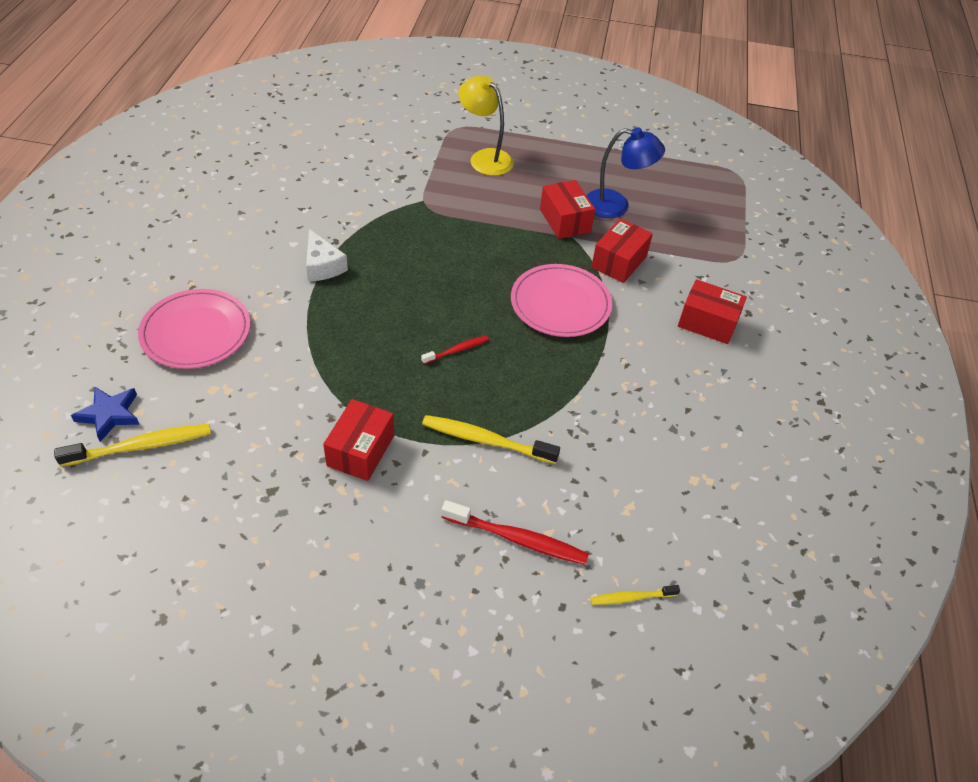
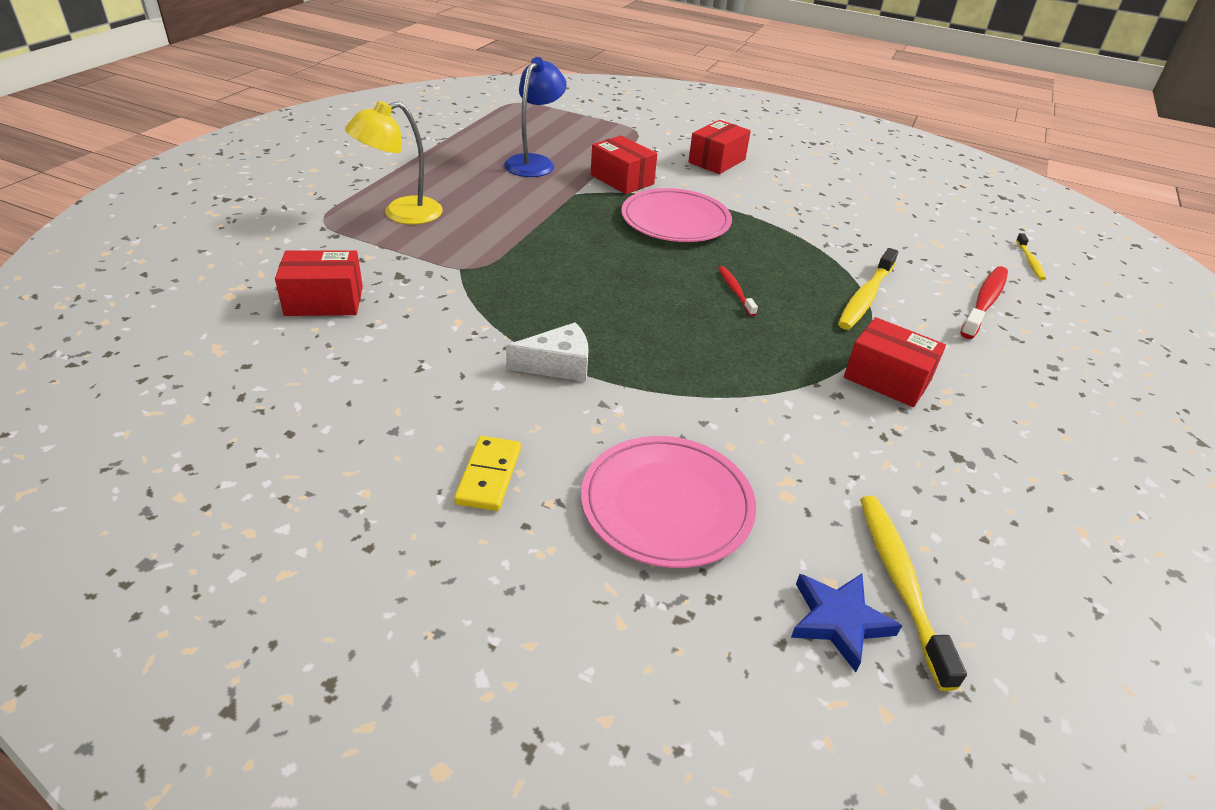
camera: 75 degrees left, 10 degrees down
red box [540,180,595,239] -> red box moved to [275,250,363,316]
none -> yellow domino [454,436,521,511]

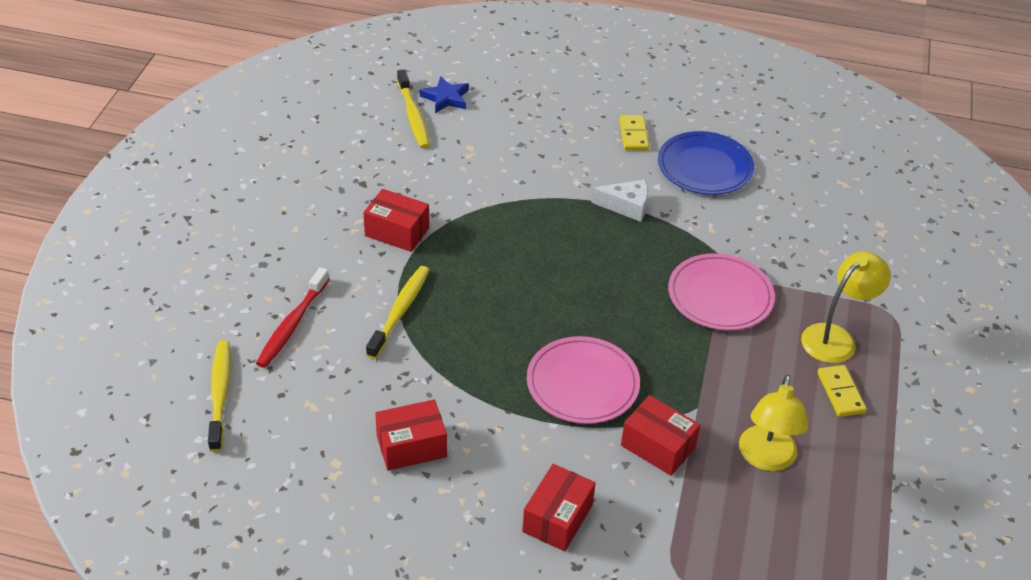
camera: 170 degrees right, 5 degrees up
red box [275,250,363,316] -> red box moved to [375,399,447,471]
blue lamp [504,57,567,177] -> yellow lamp [739,375,809,471]
white cheese [506,322,589,382] -> white cheese turned 150 degrees counterclockwise [591,180,648,222]
pink plate [581,436,756,568] -> pink plate moved to [668,253,775,331]
red toothbrush [718,266,758,316] -> none
yellow toothbrush [1016,233,1046,280] -> yellow toothbrush [208,340,231,452], size x1.75
none -> blue plate [658,131,754,195]
none -> yellow domino [817,365,867,417]

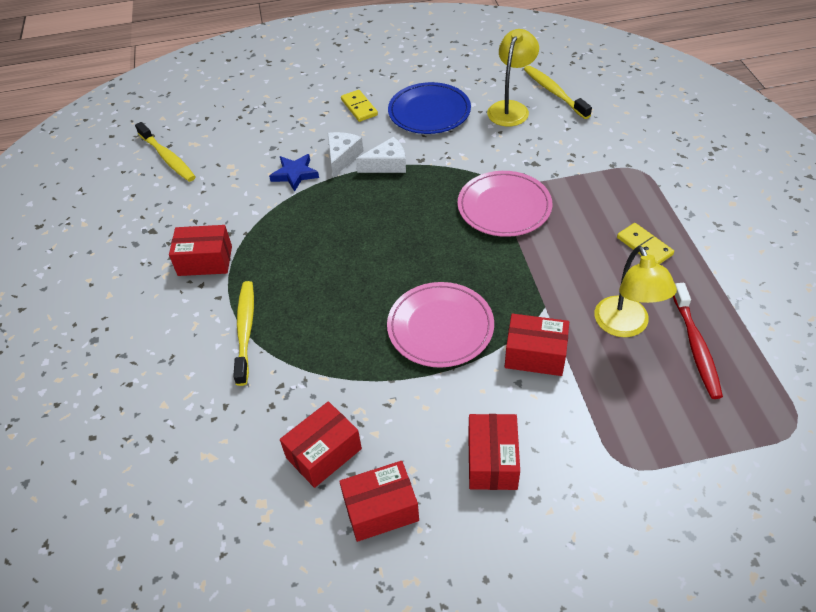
camera: 20 degrees left, 5 degrees up
yellow toothbrush [208,340,231,452] -> yellow toothbrush moved to [524,65,592,119]
red toothbrush [256,267,330,368] -> red toothbrush moved to [673,283,723,399]
blue star [420,76,469,113] -> blue star moved to [269,154,319,192]
yellow lamp [801,251,891,363] -> yellow lamp moved to [487,29,539,127]
none -> white cheese [327,132,363,178]
none -> red box [339,461,419,542]

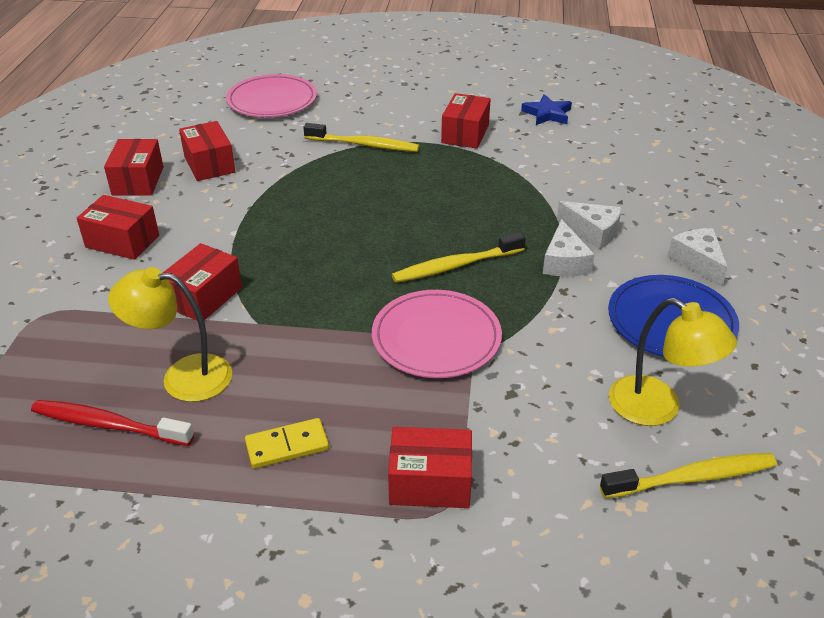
camera: 105 degrees right, 10 degrees down
yellow toothbrush [135,122,196,182] -> yellow toothbrush moved to [392,232,526,283]
blue star [269,154,319,192] -> blue star moved to [521,94,572,125]
yellow domino [341,90,378,122] -> white cheese [667,228,728,287]
pink plate [387,282,494,368] -> pink plate moved to [226,74,317,117]
none -> red box [388,427,472,508]

